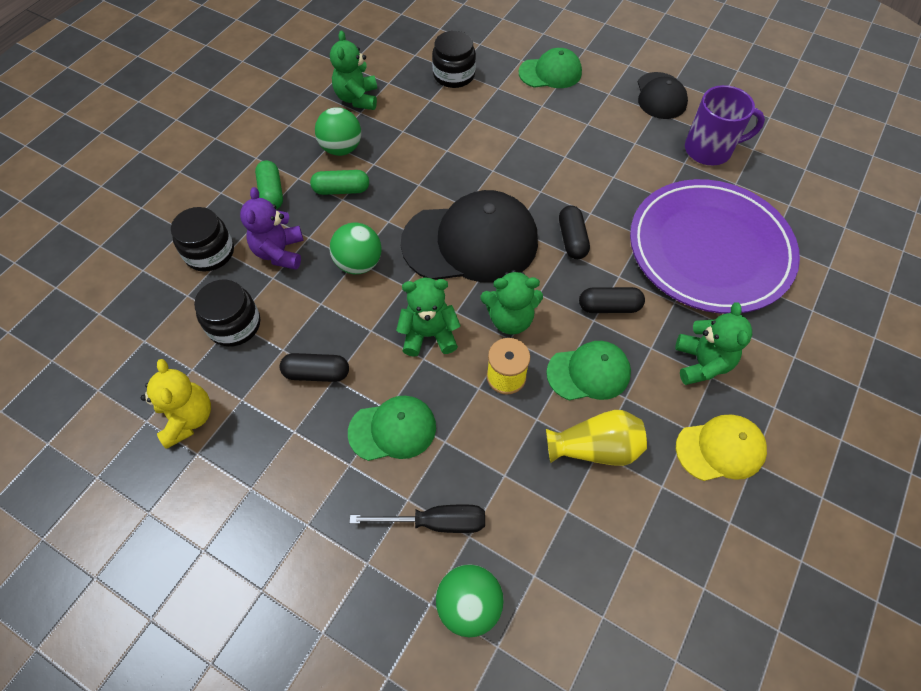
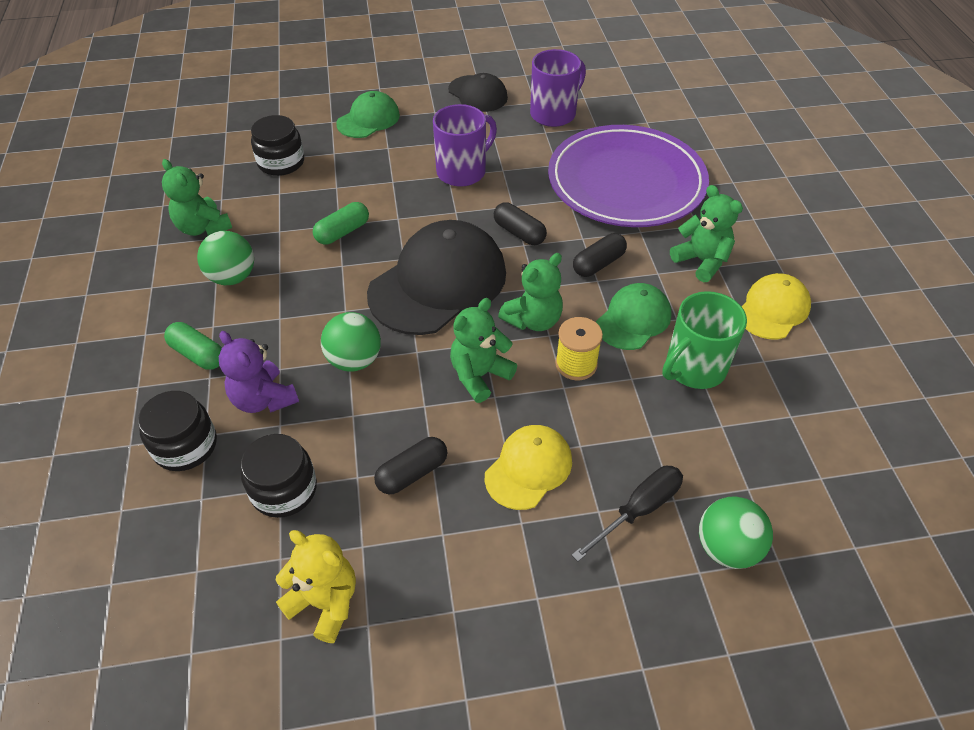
camera: 40 degrees left, 10 degrees down
green capsule [310,170,369,195] -> green capsule moved to [313,202,369,245]
green cap [348,396,436,461] -> yellow cap [485,425,572,510]
yellow vase [546,410,647,466] -> green mug [662,291,747,389]
none -> purple mug [433,104,497,187]

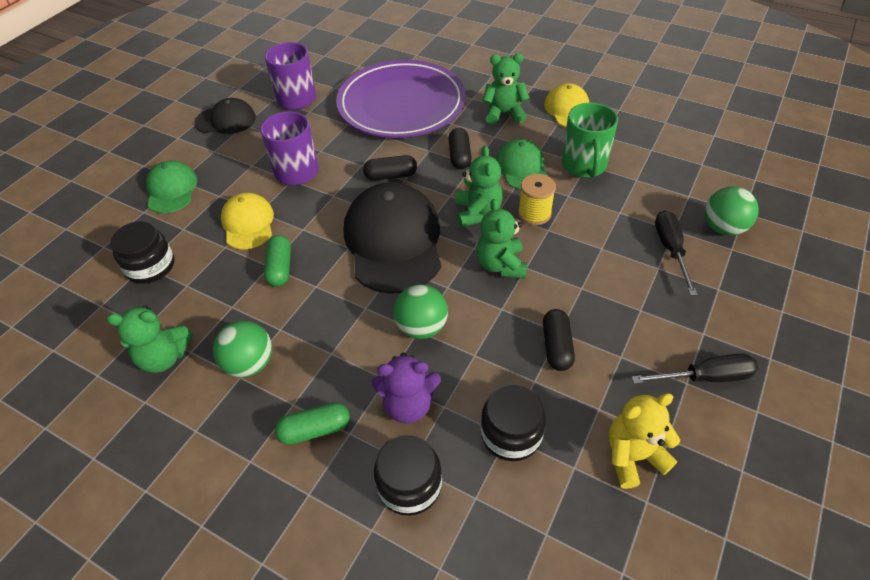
camera: 50 degrees left, 0 degrees up
yellow cap [485,425,572,510] -> yellow cap moved to [221,193,274,250]
none -> black screwdriver [631,353,758,384]

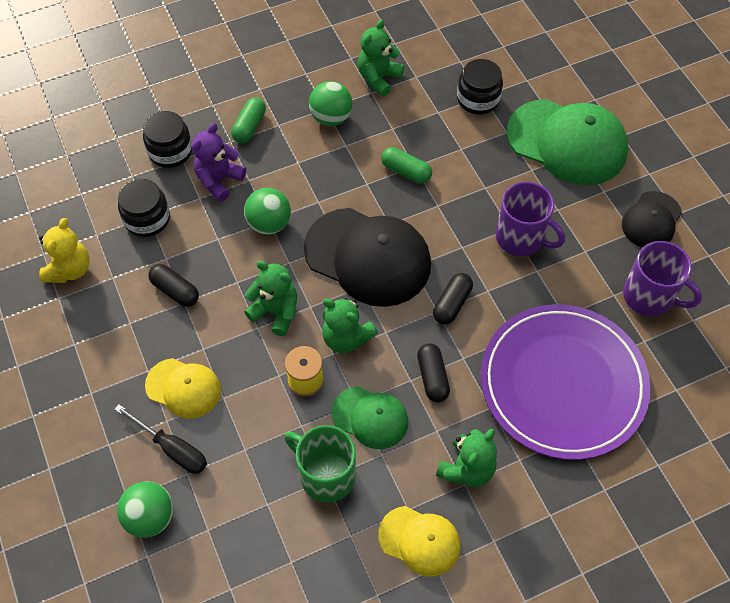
camera: 125 degrees right, 10 degrees up
green cap [146,160,198,213] -> green cap [507,99,628,185], size x1.82
yellow cap [221,193,274,250] -> yellow cap moved to [145,358,221,419]
black capsule [449,128,472,169] -> black capsule turned 45 degrees clockwise [417,343,450,402]
black screwdriver [631,353,758,384] -> none

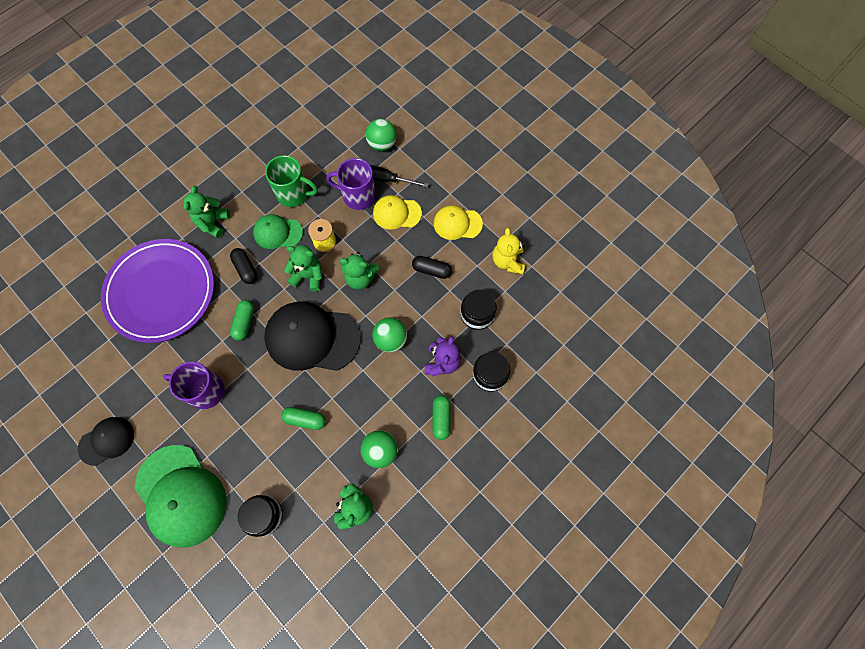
camera: 160 degrees right, 10 degrees up
yellow cap [378,506,460,577] -> yellow cap moved to [434,205,483,240]
black capsule [433,273,473,325] -> green capsule [230,300,254,341]
green cap [507,99,628,185] -> green cap turned 135 degrees counterclockwise [135,445,227,547]
black cap [622,191,682,248] -> black cap turned 45 degrees clockwise [78,417,134,466]
purple mug [623,241,702,316] -> purple mug moved to [326,158,376,210]

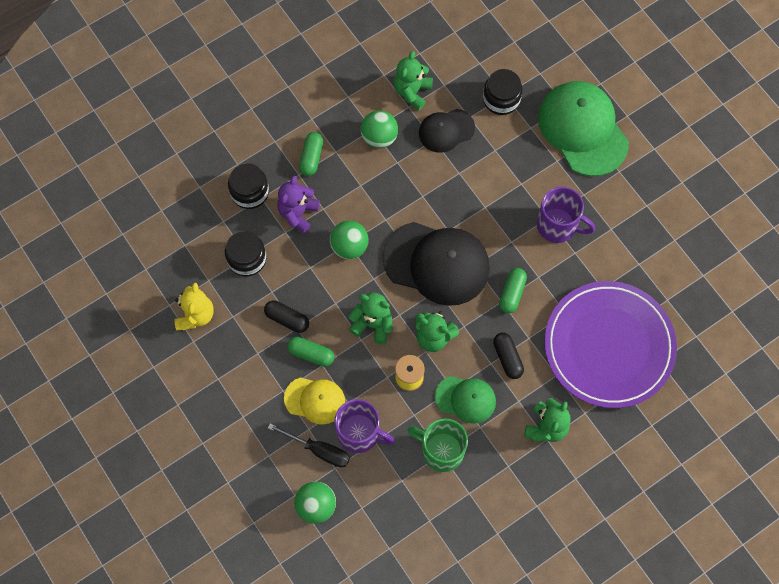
camera: 170 degrees left, 0 degrees up
black cap [78,417,134,466] -> black cap moved to [419,109,475,153]
green capsule [281,407,326,430] -> green capsule moved to [287,337,334,367]
yellow cap [434,205,483,240] -> none

